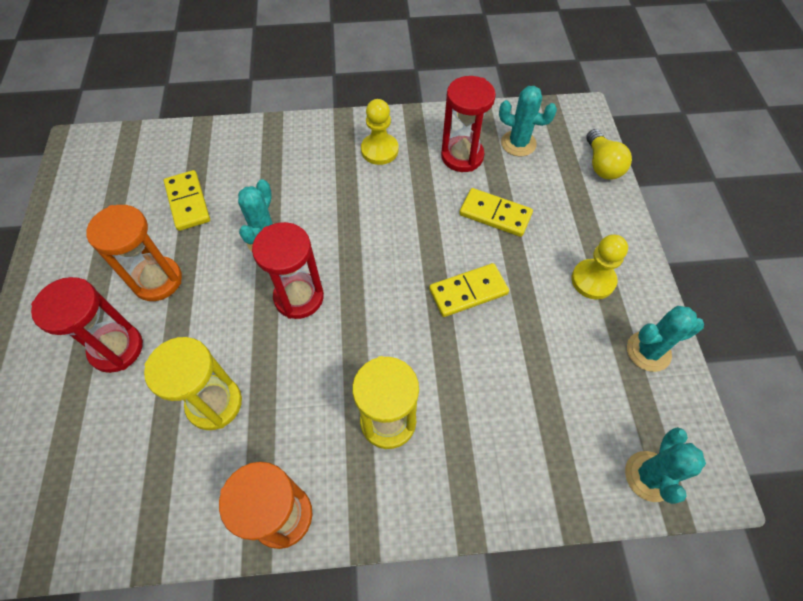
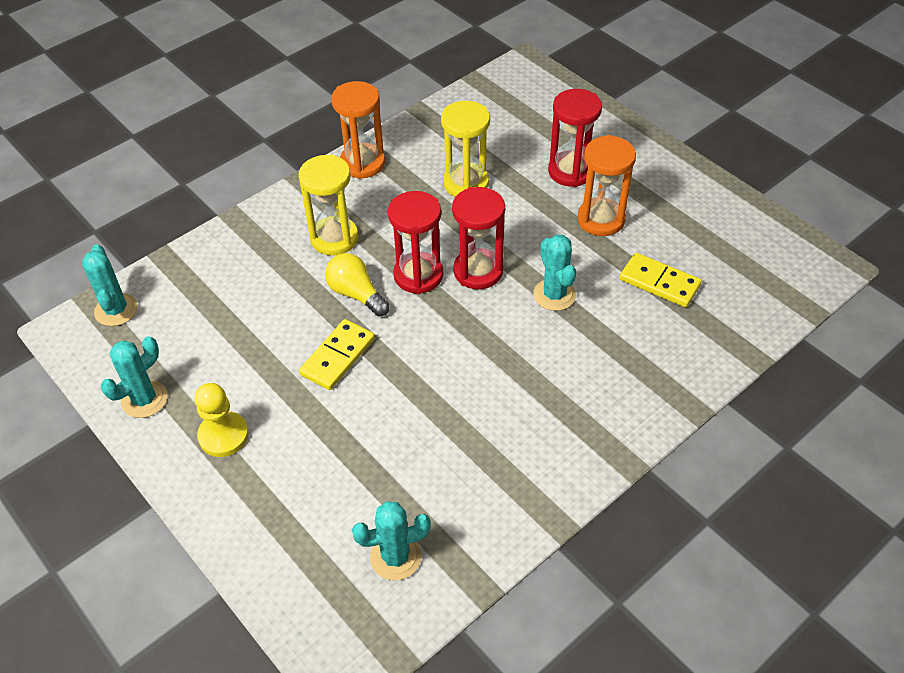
camera: 145 degrees right, 10 degrees down
yellow pawn [361,99,399,165] -> none
red hourglass [441,76,496,172] -> red hourglass moved to [388,191,443,294]
yellow domino [459,188,533,237] -> none
yellow light bulb [586,129,632,180] -> yellow light bulb moved to [325,253,390,317]

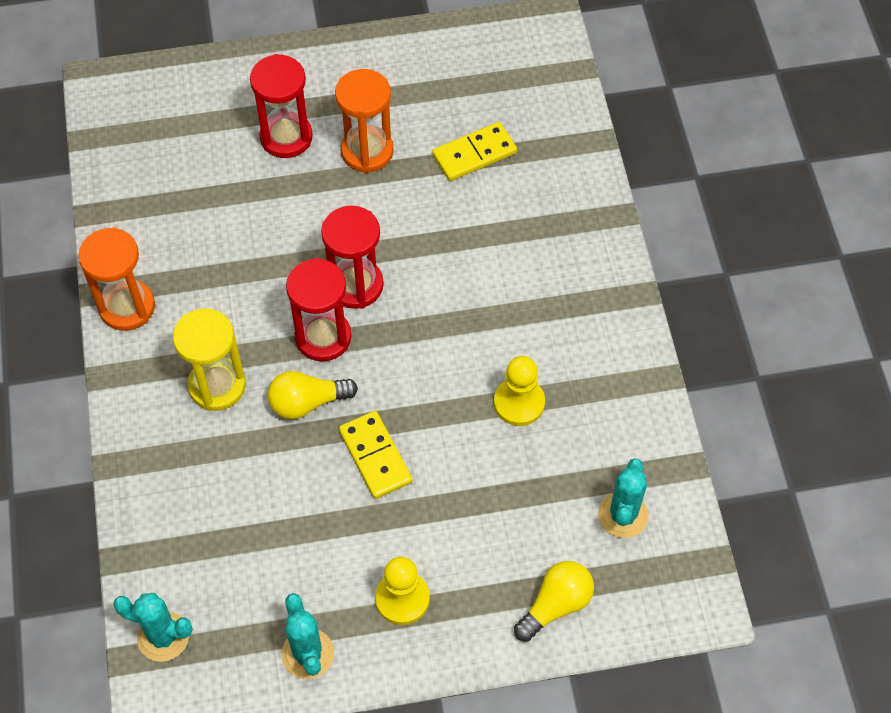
camera: 60 degrees left, 10 degrees up
yellow hourglass [441,101,490,197] -> none
turquoise cactus [533,235,576,311] -> none
none -> yellow pawn [494,356,545,426]
none -> yellow light bulb [514,561,594,642]

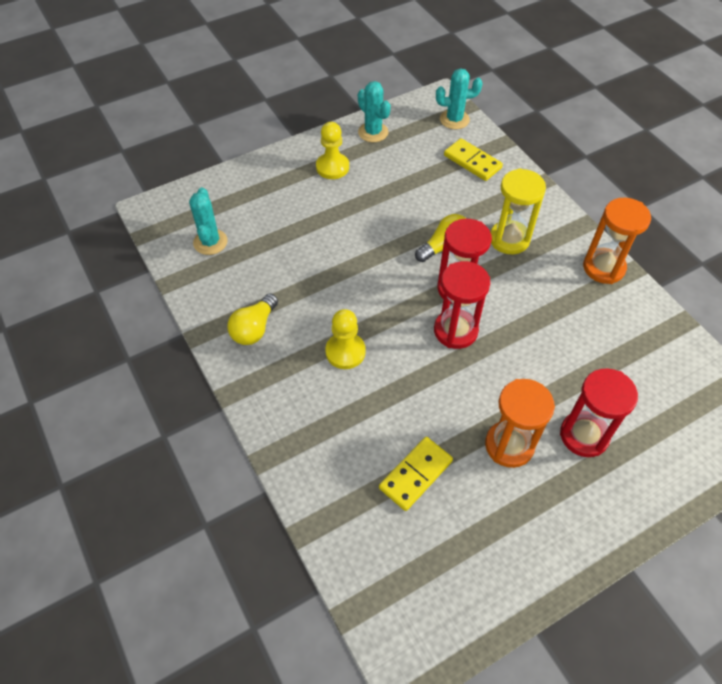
camera: 160 degrees right, 5 degrees down
yellow domino [339,411,412,499] -> yellow domino moved to [444,138,503,181]
yellow pawn [494,356,545,426] -> yellow pawn moved to [325,309,366,369]
yellow light bulb [514,561,594,642] -> yellow light bulb moved to [227,293,278,345]

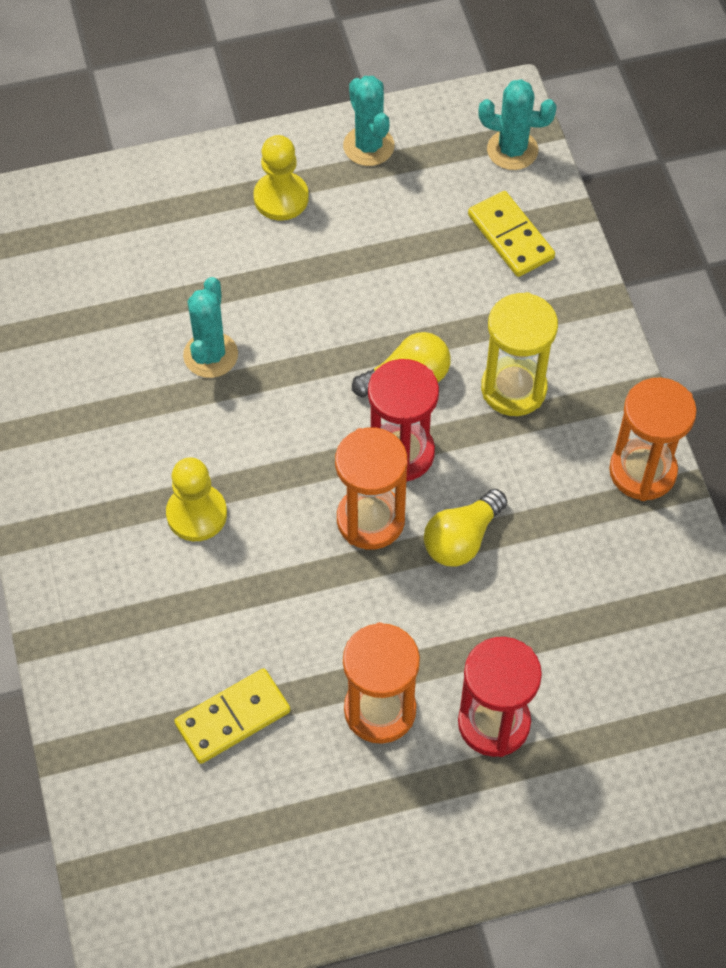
camera: 15 degrees right, 5 degrees up
turquoise cactus [189,187,228,255] -> turquoise cactus moved to [183,277,238,378]
yellow light bulb [227,293,278,345] -> yellow light bulb moved to [424,489,507,567]
red hourglass [434,261,490,349] -> orange hourglass [335,427,408,550]

